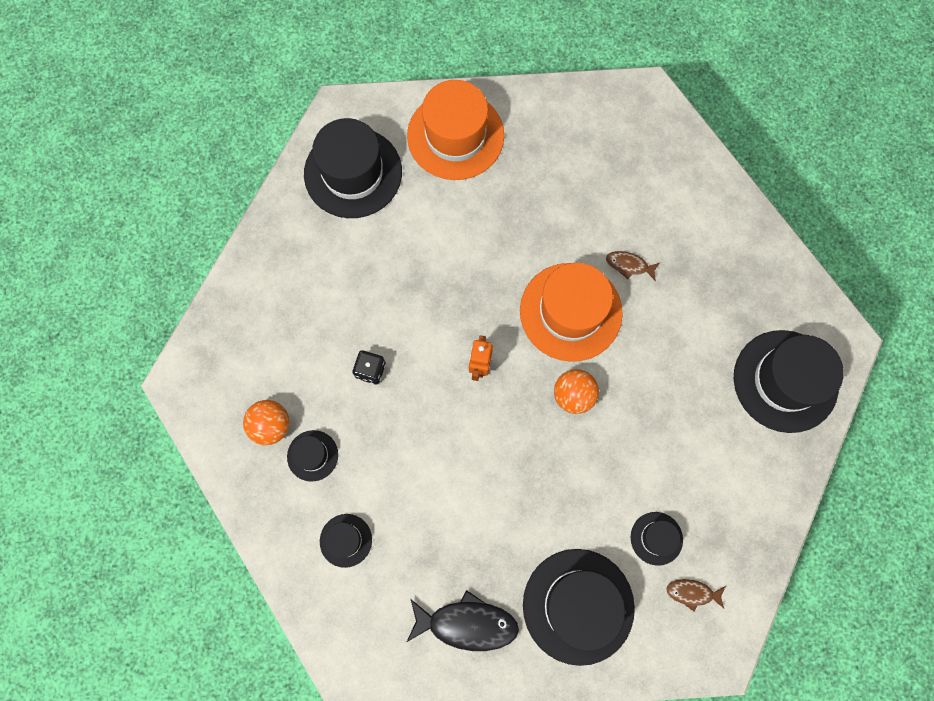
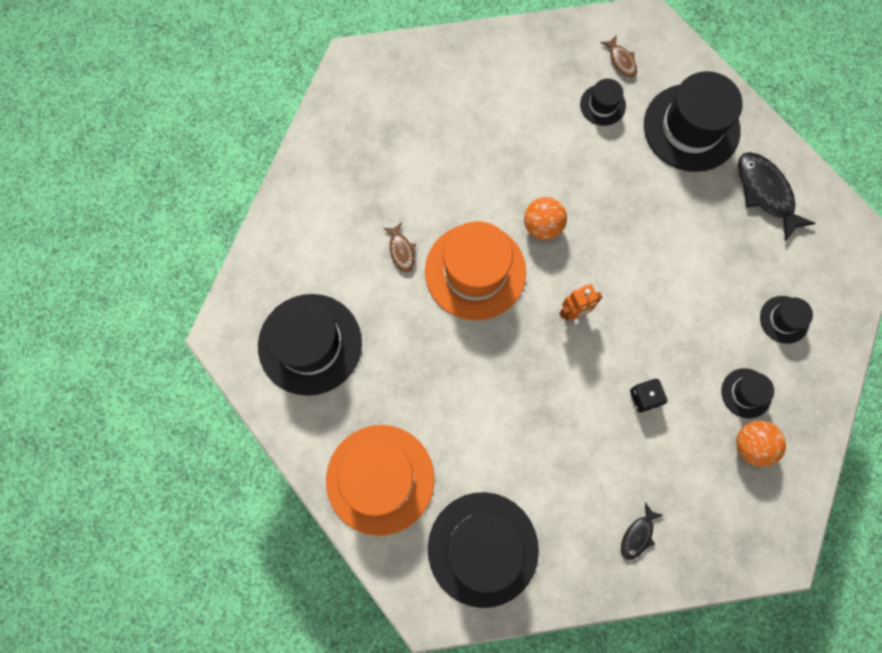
camera: 125 degrees left, 0 degrees up
black hat [734,330,844,433] -> black hat moved to [258,294,362,396]
none -> black fish [621,502,663,560]

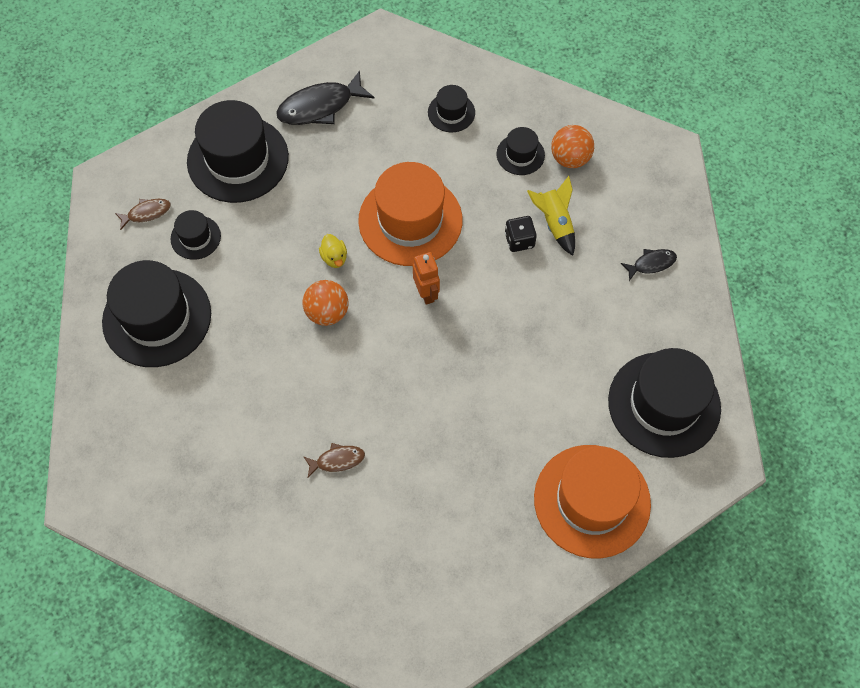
camera: 85 degrees left, 10 degrees down
black hat [258,294,362,396] -> black hat moved to [102,260,211,367]
orange hat [425,221,526,320] -> orange hat moved to [358,162,462,266]
black fish [621,502,663,560] -> black fish turned 60 degrees counterclockwise [621,249,677,281]
none -> yellow duck [319,234,347,268]
none -> yellow rocket [527,176,575,256]

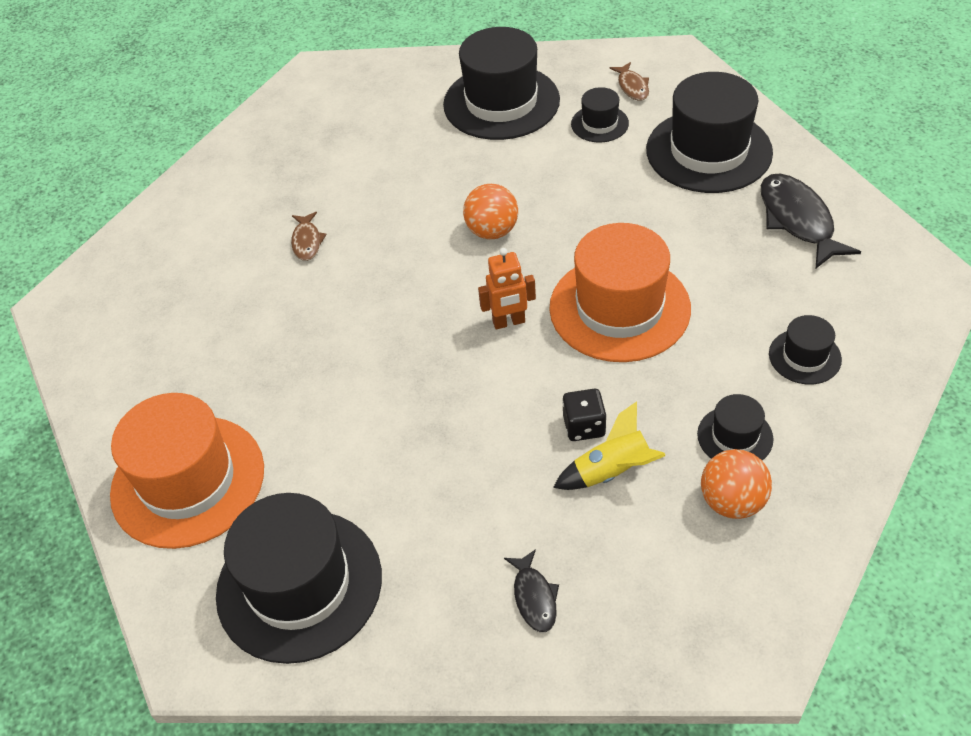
camera: 100 degrees right, 15 degrees down
yellow duck [319,234,347,268] -> none

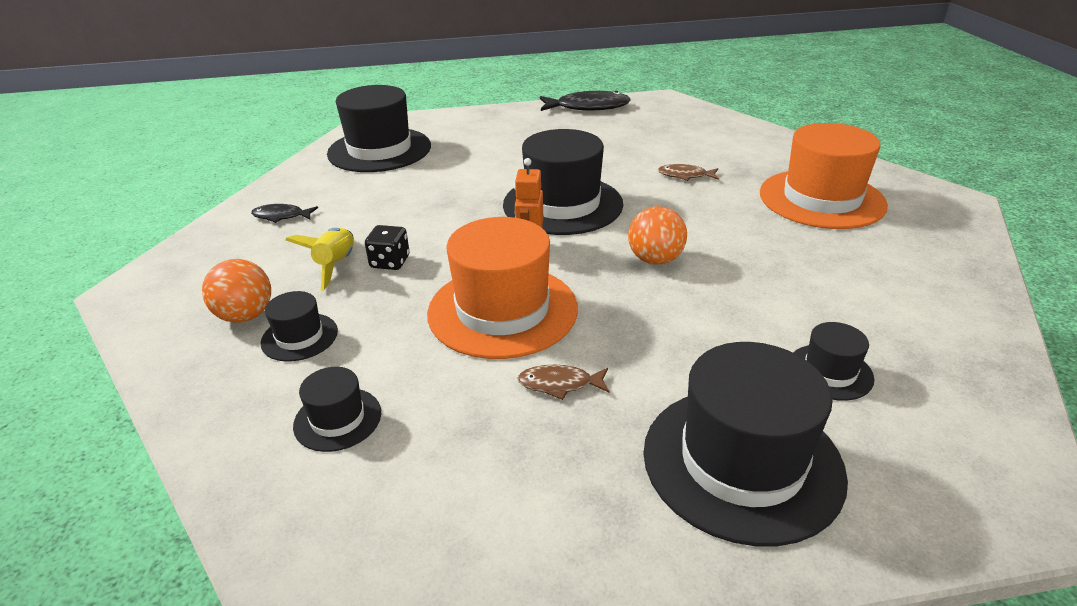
camera: 105 degrees right, 15 degrees down
orange hat [110,393,264,549] -> orange hat moved to [760,123,888,229]
black hat [443,27,560,140] -> black hat moved to [503,129,623,235]
brown fish [609,62,649,101] -> brown fish moved to [517,365,610,400]
black fish [761,174,861,268] -> black fish moved to [540,91,631,111]

